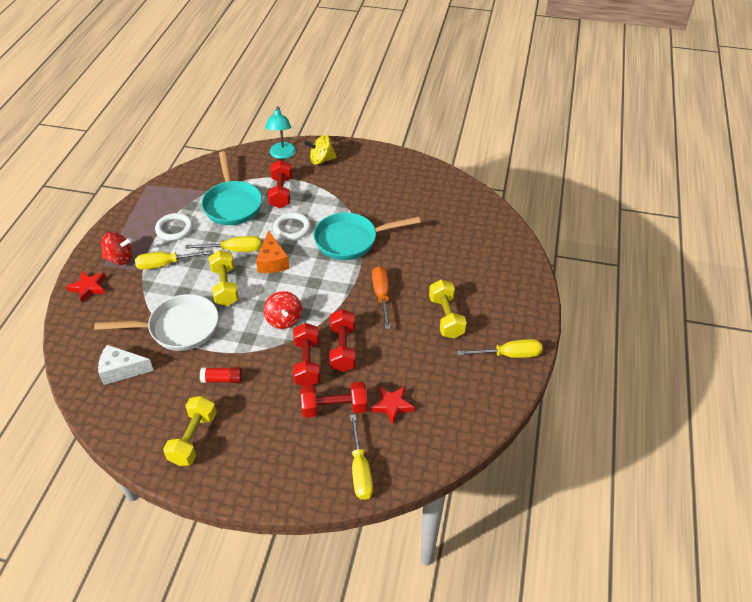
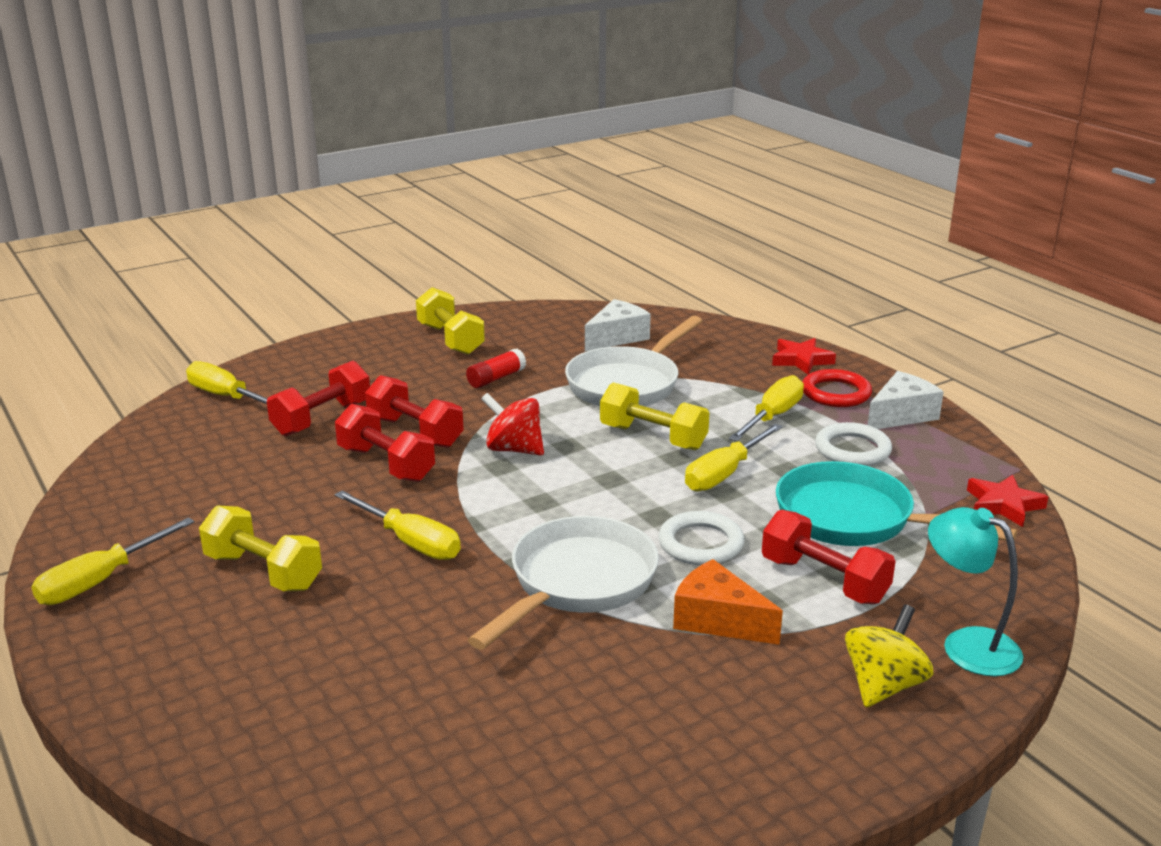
camera: 135 degrees right, 20 degrees down
red spinning top [101,232,132,265] -> red ring [802,369,872,407]
orange cheese [256,230,290,273] -> orange cheese moved to [673,559,783,645]
turquoise pan [313,212,421,260] -> white pan [468,516,659,649]
red star [370,386,415,425] -> red star moved to [967,475,1048,527]
orange screwdriver [372,266,391,329] -> yellow screwdriver [334,491,461,560]
none -> white cheese [868,371,944,429]

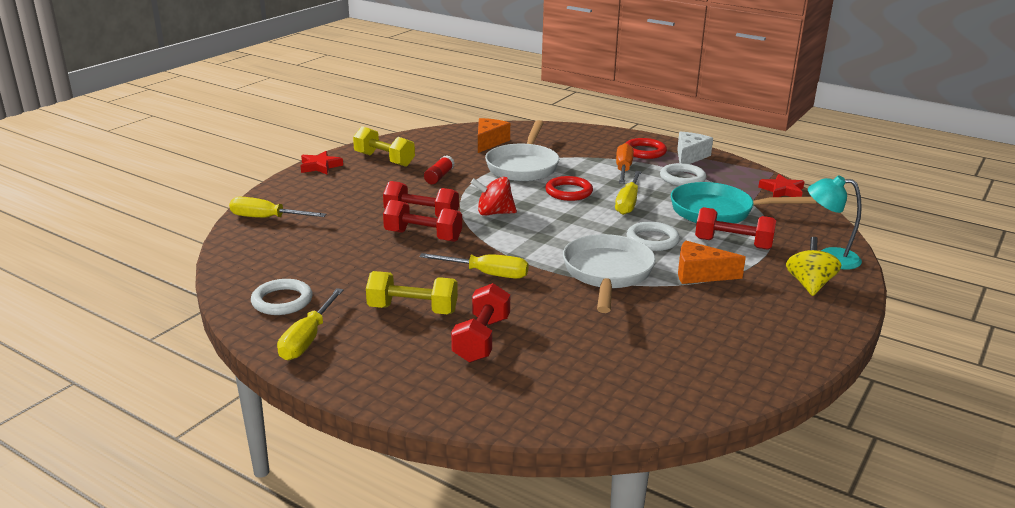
camera: 25 degrees left, 0 degrees up
red dumbbell [267,361,370,436] -> red dumbbell moved to [451,283,510,363]
white cheese [585,299,651,351] -> orange cheese [478,118,510,153]
yellow dumbbell [600,382,709,450] -> red ring [545,176,593,201]
yellow screwdriver [729,375,804,441] -> orange screwdriver [616,143,634,184]
red star [772,338,836,375] -> red star moved to [301,151,343,174]
none -> white ring [251,279,313,315]

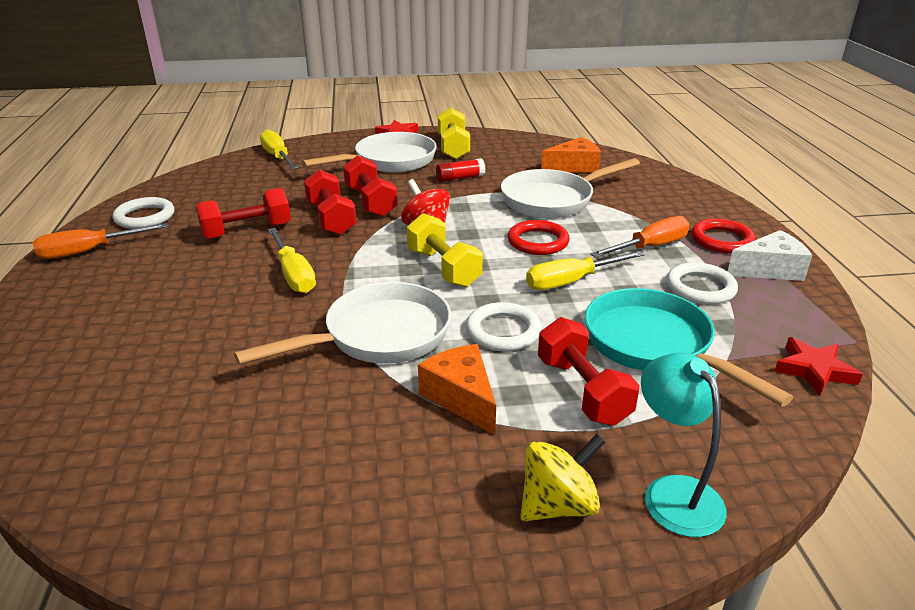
camera: 50 degrees right, 5 degrees up
yellow screwdriver [277,288,344,360] -> orange screwdriver [33,223,168,259]
yellow dumbbell [366,271,458,314] -> yellow dumbbell moved to [407,213,483,287]
red dumbbell [451,283,510,363] -> red dumbbell moved to [196,188,291,239]
none -> white pan [301,132,437,172]

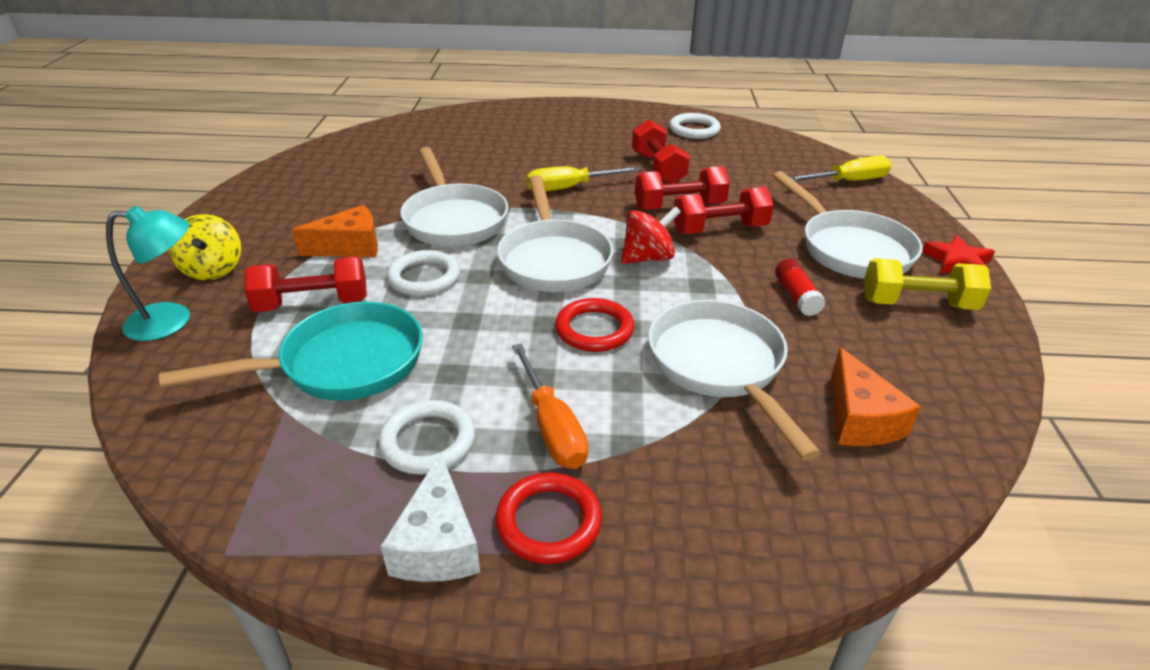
camera: 100 degrees right, 5 degrees up
orange screwdriver [33,223,168,259] -> none
yellow dumbbell [407,213,483,287] -> white pan [497,175,613,292]
yellow screwdriver [526,251,645,290] -> none
red star [774,337,863,396] -> none

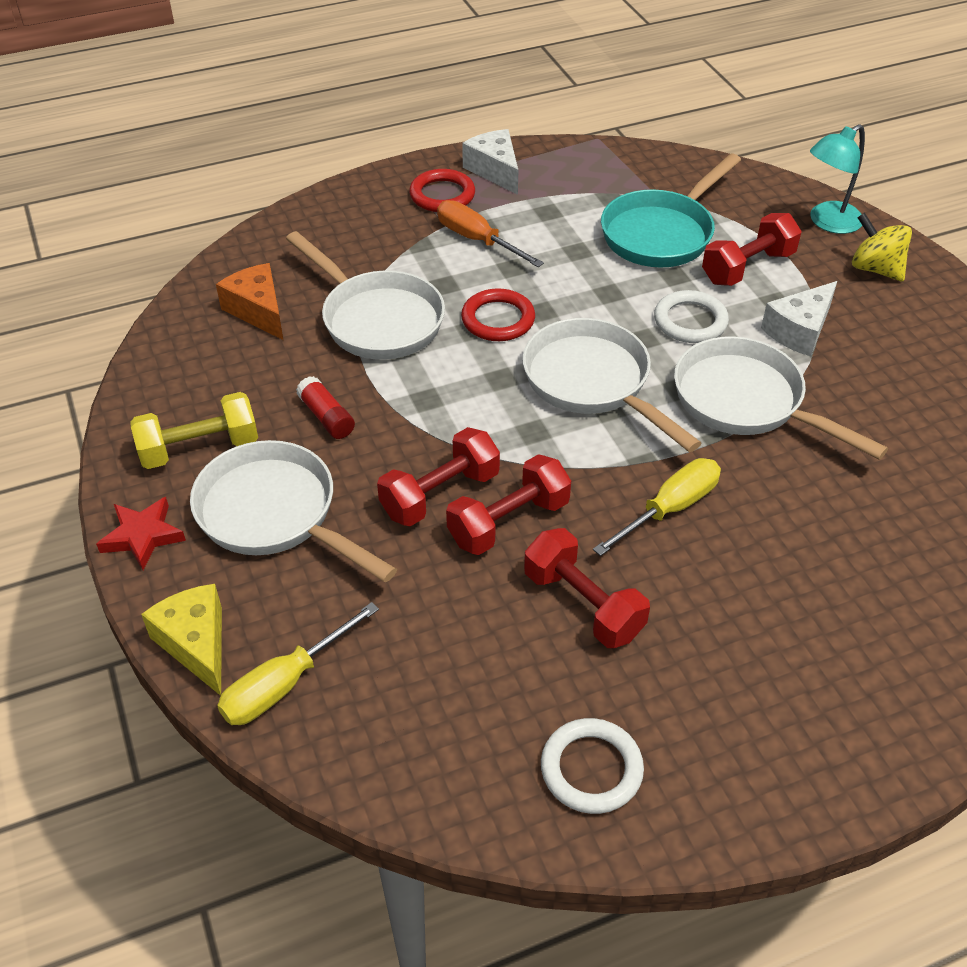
camera: 155 degrees right, 10 degrees up
orange cheese [292,205,378,257] -> white cheese [761,281,837,356]
white ring [378,400,475,475] -> none
red spinning top [621,206,681,264] -> none
none -> yellow cheese [141,584,222,696]

